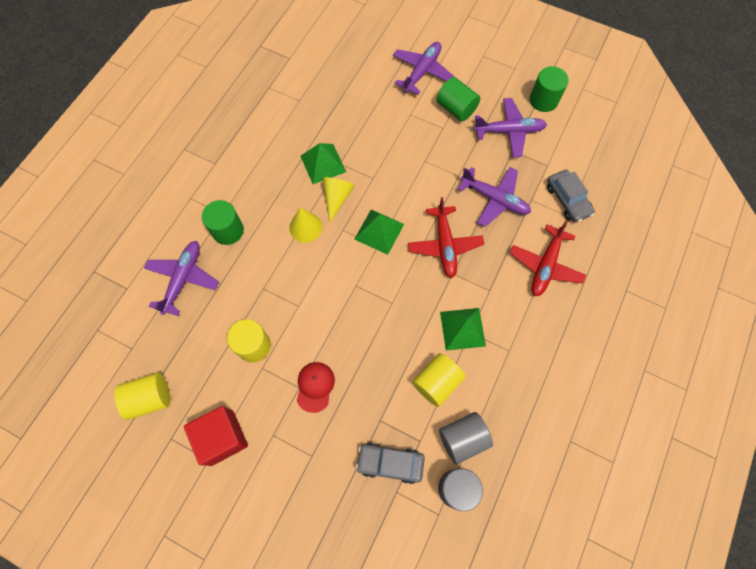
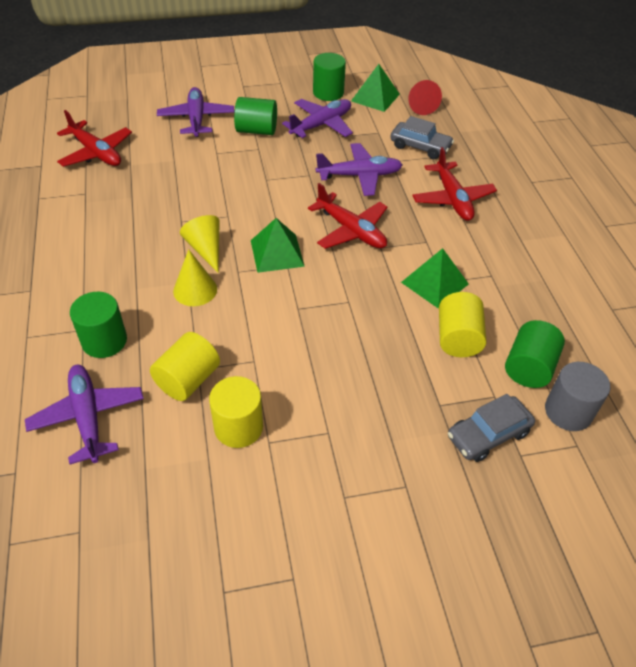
camera: 40 degrees left, 20 degrees down
yellow cylinder [114,373,170,420] -> yellow cylinder moved to [150,332,220,401]
red cube [184,406,248,466] -> none
red cap [297,362,335,413] -> none
green pyramid [301,143,346,184] -> green pyramid moved to [351,64,400,112]
grey cylinder [439,412,493,464] -> green cylinder [505,320,565,388]
none -> red plane [57,110,132,167]
none -> red cone [408,80,442,115]

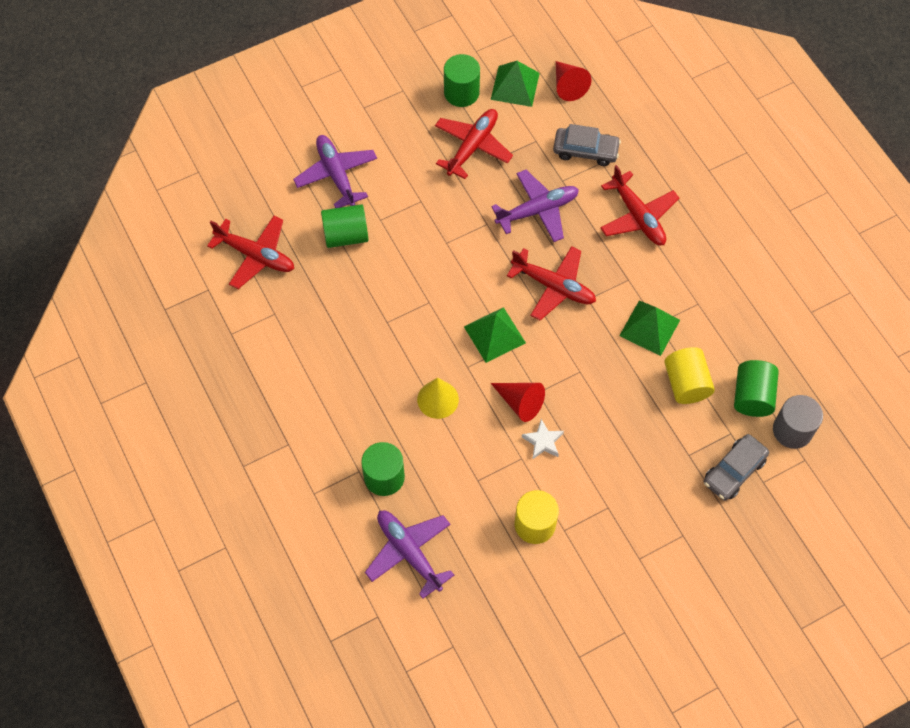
camera: 15 degrees left, 15 degrees up
yellow cylinder [150,332,220,401] -> none
yellow cone [180,215,220,273] -> none
green cylinder [234,97,277,135] -> green cylinder moved to [321,204,369,248]
purple plane [282,99,353,138] -> red plane [435,109,513,179]
none -> red cone [491,383,545,422]
none -> white star [522,419,564,459]

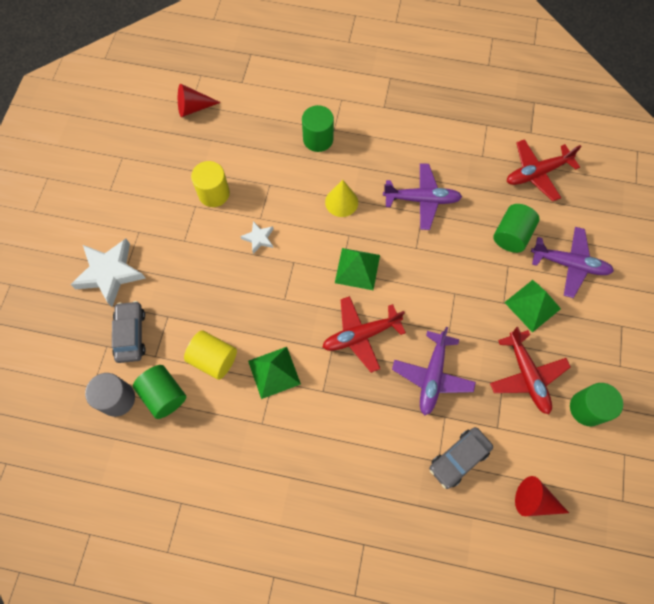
camera: 130 degrees right, 5 degrees up
purple plane [365,510,454,598] -> purple plane moved to [383,163,462,230]
green pyramid [491,61,540,107] -> green pyramid moved to [504,280,561,333]
red cone [491,383,545,422] -> red cone moved to [178,84,221,117]
red plane [600,165,679,245] -> none
none -> white star [70,239,146,307]

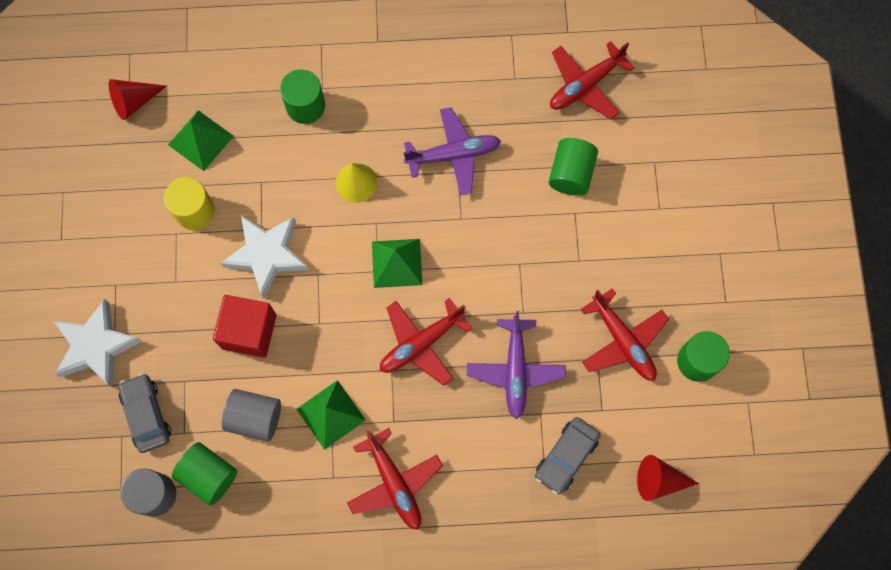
camera: 15 degrees left, 5 degrees up
yellow cylinder [184,330,237,380] -> grey cylinder [222,389,281,442]
white star [240,221,273,254] -> white star [221,215,309,298], size x2.01
green pyramid [504,280,561,333] -> green pyramid moved to [168,110,234,171]
purple plane [531,227,614,298] -> none
none -> red cube [213,295,276,358]
none -> red plane [347,428,443,530]

